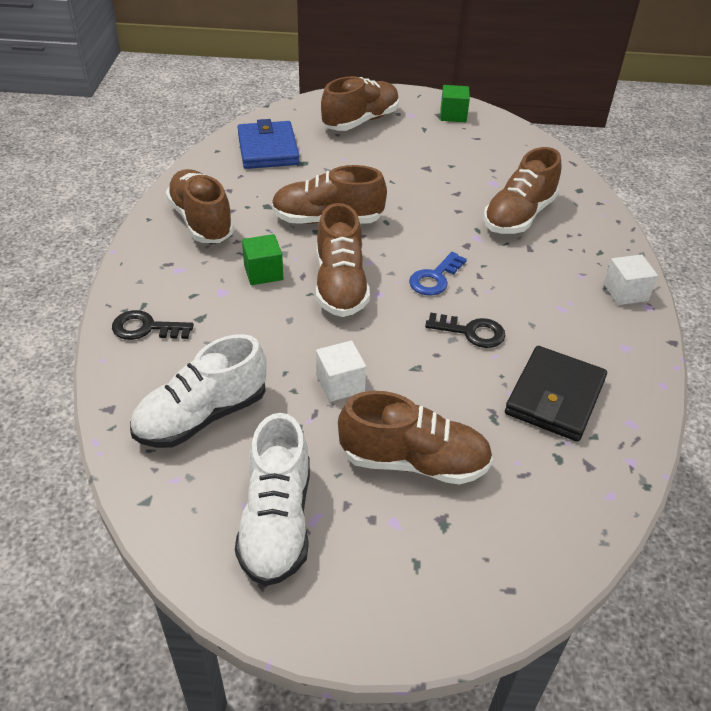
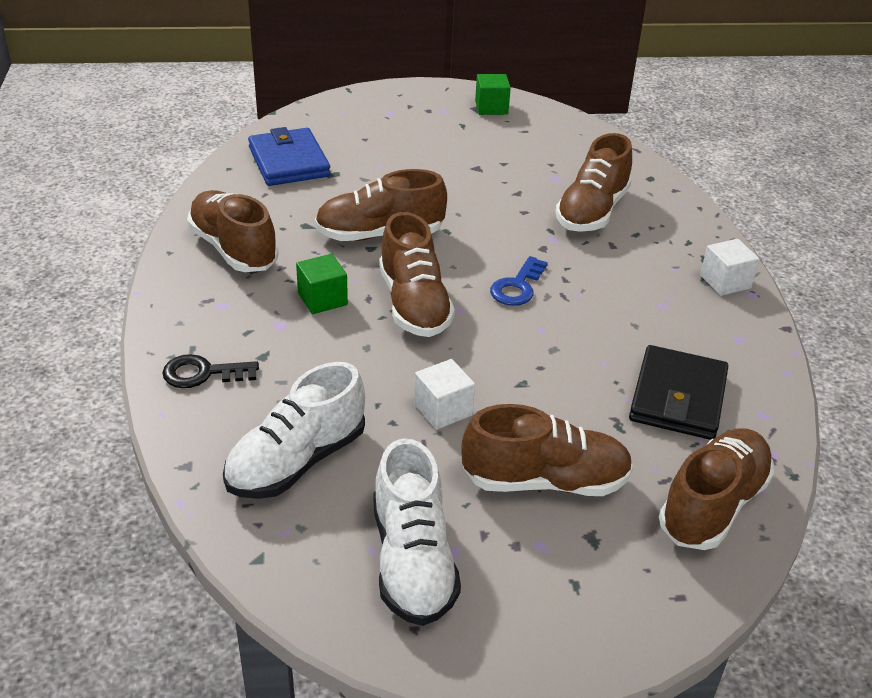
camera: 10 degrees left, 5 degrees down
brown shoe [321,76,399,131] -> brown shoe moved to [659,428,774,550]
black key [425,313,505,348] -> none

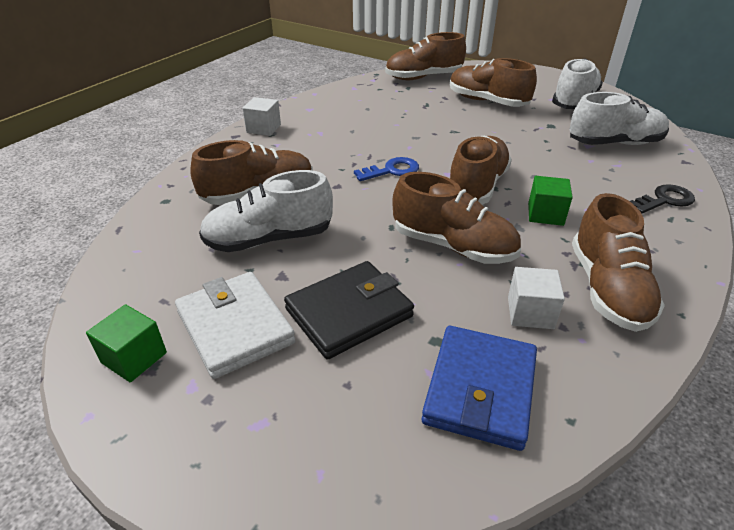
camera: 140 degrees left, 0 degrees up
black key [162,354,259,388] -> black key turned 60 degrees counterclockwise [630,184,695,214]
white cube [414,359,475,430] -> white cube moved to [508,267,565,329]
black wallet [629,345,728,440] -> black wallet moved to [284,261,414,360]
none -> white wallet [175,272,296,379]
none -> white shoe [199,170,333,252]

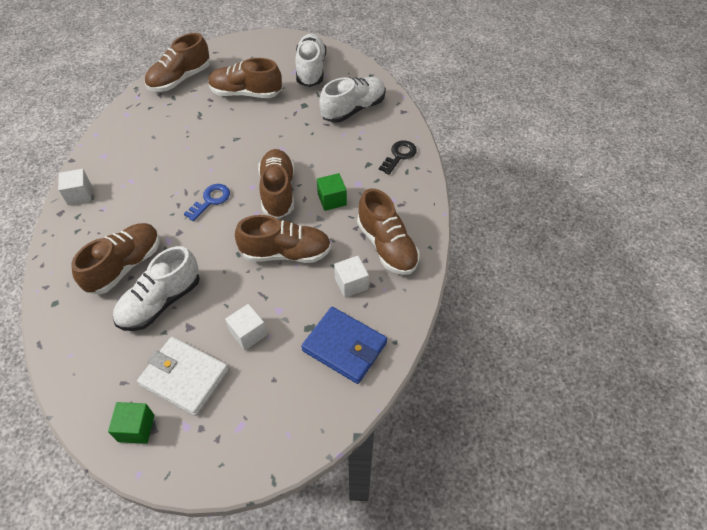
camera: 30 degrees left, 15 degrees up
black wallet [284,261,414,360] -> white cube [225,304,267,350]
blue wallet [422,326,537,451] -> blue wallet turned 45 degrees counterclockwise [301,307,387,384]

